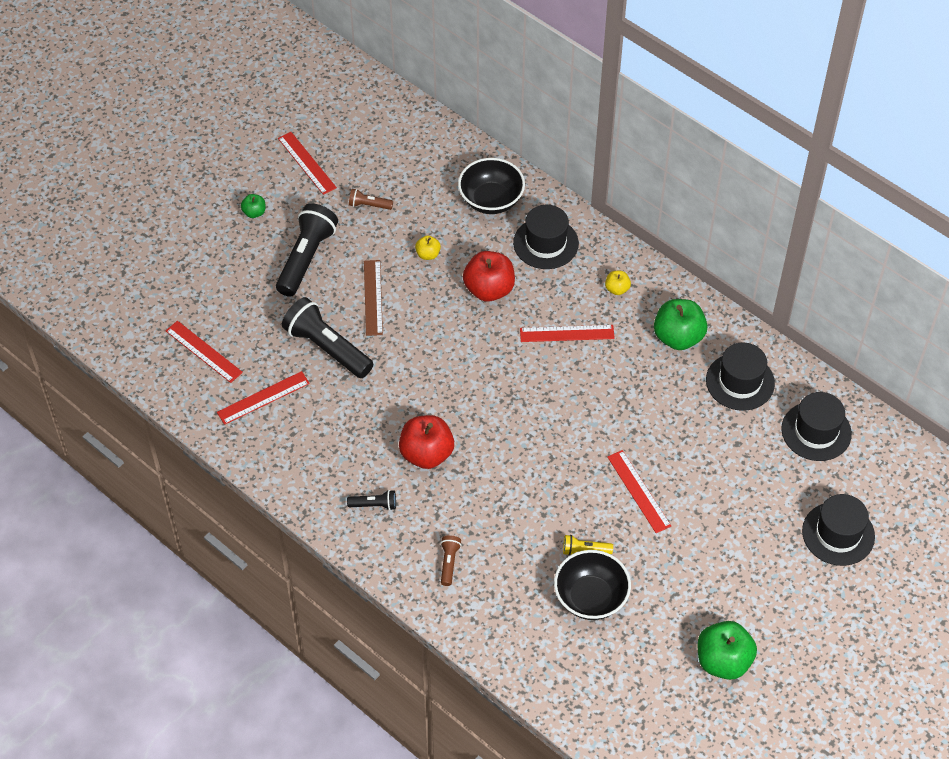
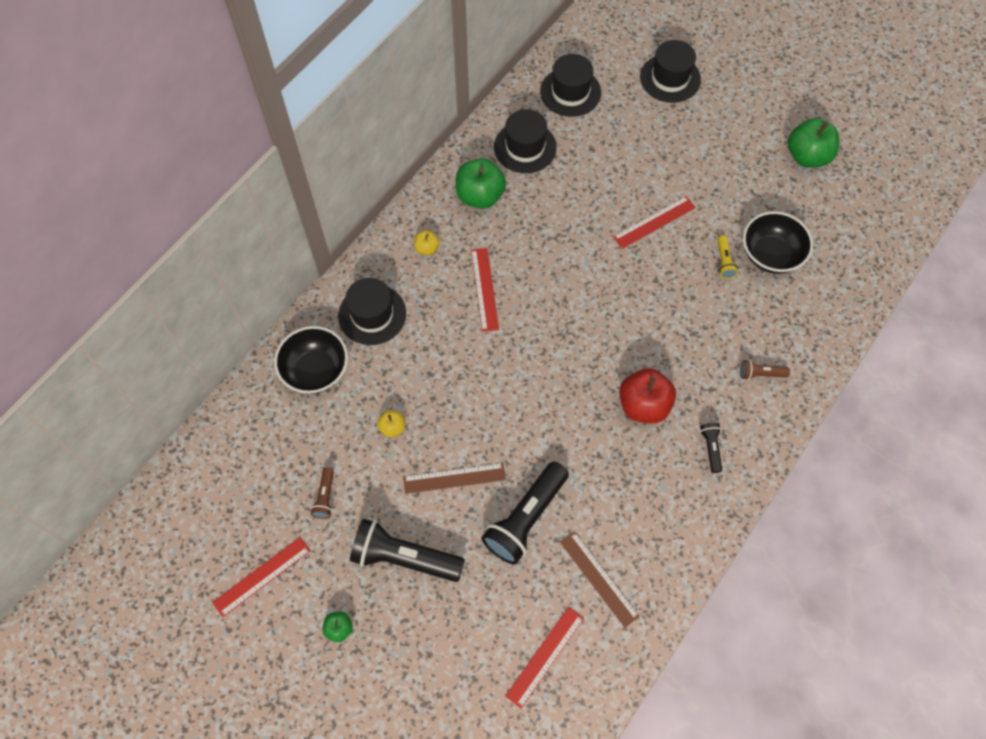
camera: 95 degrees left, 10 degrees up
red ruler [217,371,310,425] -> brown ruler [560,531,640,628]
red apple [463,251,515,302] -> none

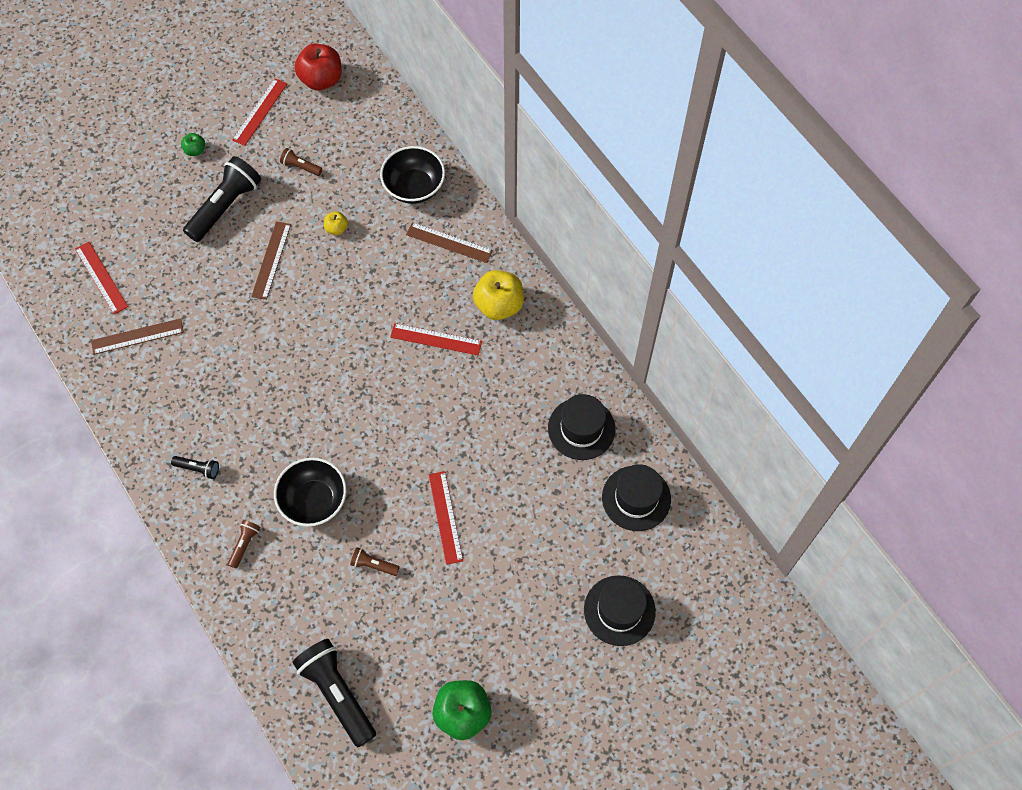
camera: 110 degrees right, 0 degrees up
red ruler [212,537,311,617] -> red ruler turned 45 degrees clockwise [232,78,287,146]
black hat [338,278,406,345] -> brown ruler [406,222,493,263]
yellow apple [414,230,439,255] -> yellow apple [473,270,524,320], size x2.03
green apple [455,158,506,209] -> none
black flashlight [481,461,569,565] -> black flashlight moved to [292,639,376,747]
red apple [619,368,676,423] -> red apple moved to [295,44,342,90]
yellow flashlight [718,235,738,279] -> brown flashlight [350,547,400,576]
black bowl [743,211,813,274] -> black bowl moved to [274,458,346,527]

